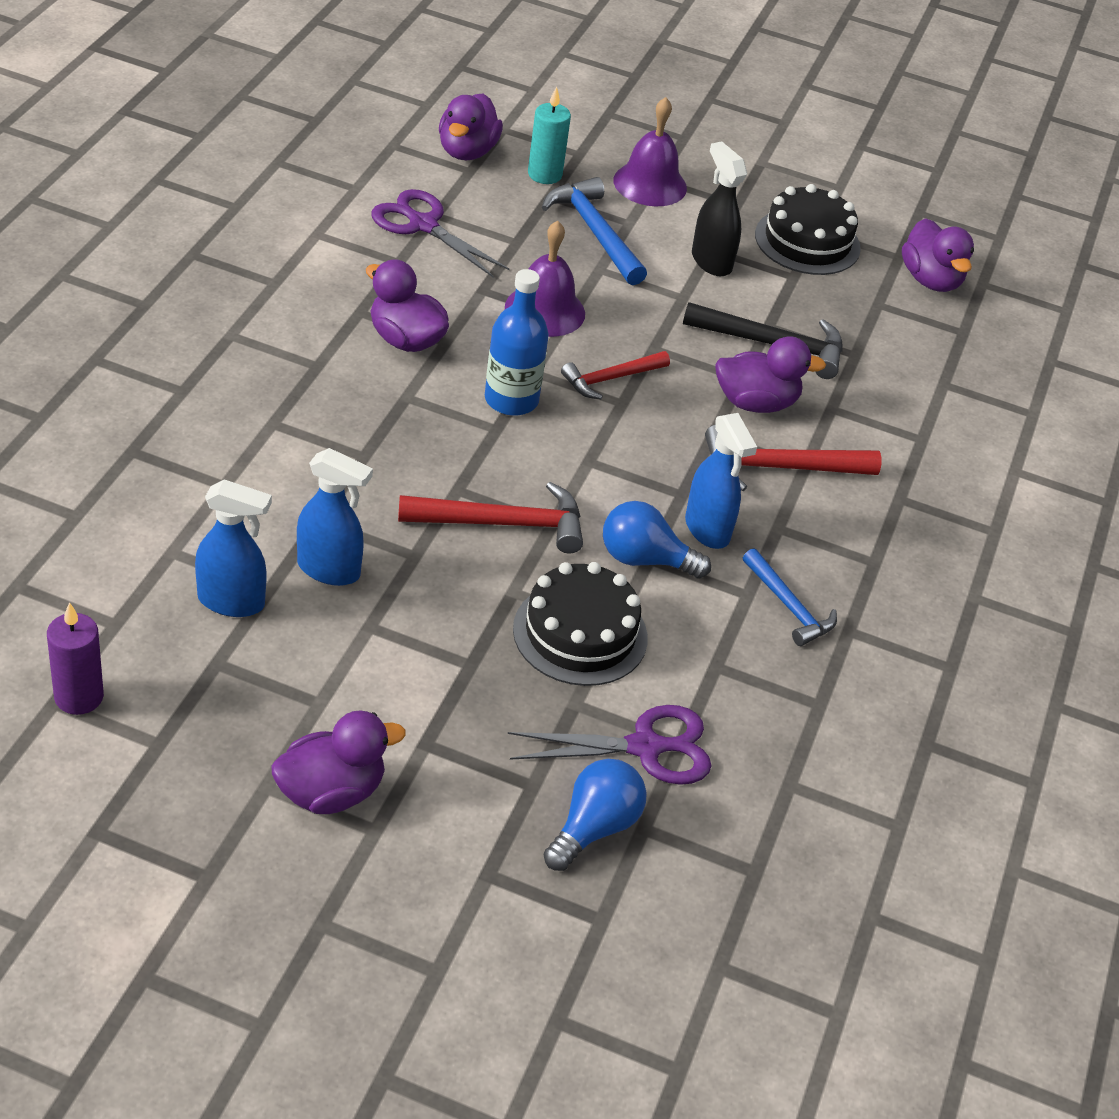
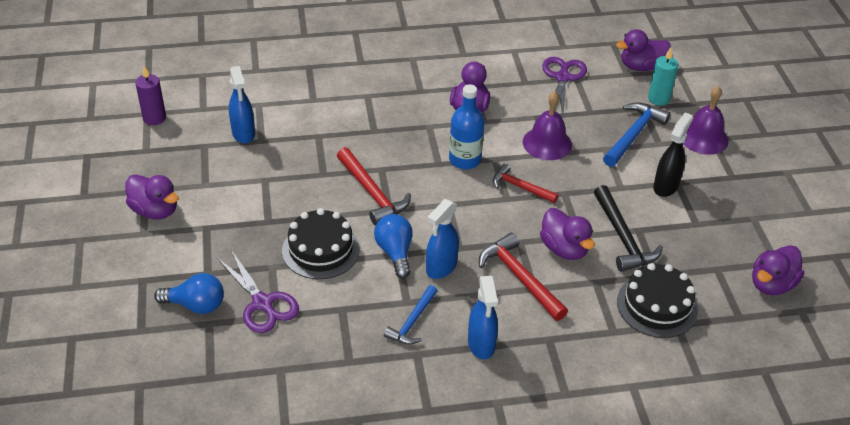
camera: 65 degrees right, 0 degrees up
blue spray bottle [297,448,373,586] -> blue spray bottle moved to [468,276,498,359]
black cake [755,184,861,275] -> black cake moved to [617,263,698,338]

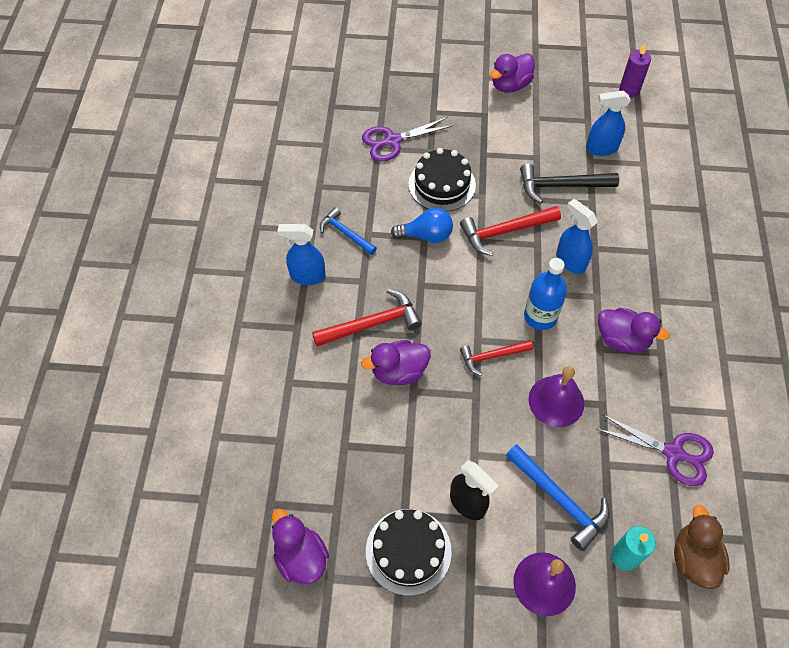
camera: 105 degrees right, 15 degrees up
blue light bulb [154,273,224,314] -> none
blue spray bottle [426,199,459,279] -> blue spray bottle moved to [556,199,598,274]
red hammer [493,163,558,203] -> red hammer turned 150 degrees counterclockwise [460,340,533,376]
black hammer [594,185,663,272] -> black hammer moved to [520,164,619,203]
purple duck [616,29,671,71] -> brown duck [674,504,730,589]
black cake [617,263,698,338] -> black cake moved to [366,509,452,596]

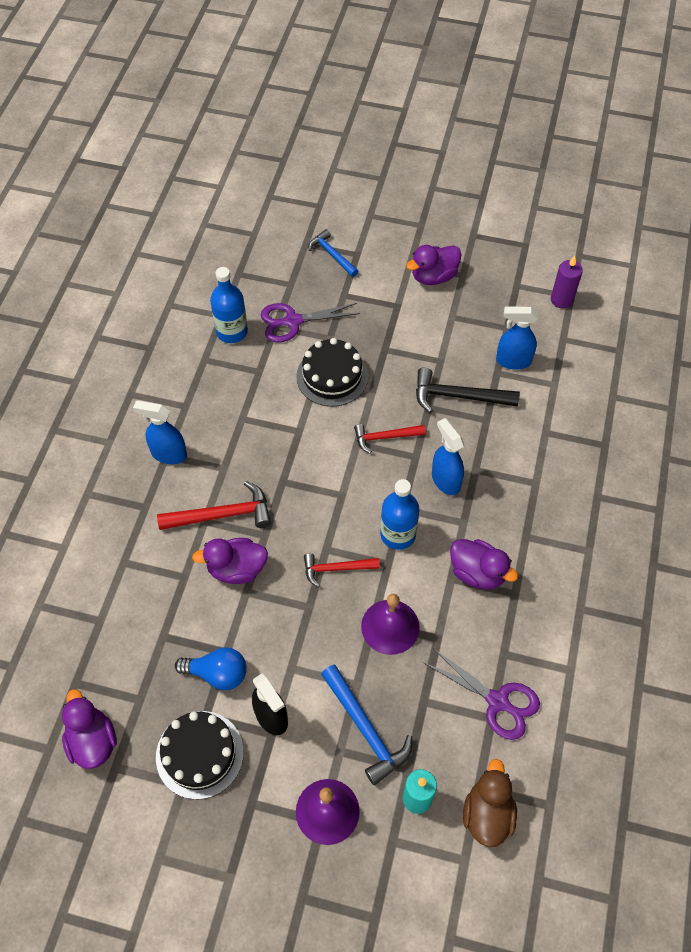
camera: 10 degrees right, 0 degrees up
blue hammer [320,207,377,255] -> blue hammer moved to [308,229,358,277]
blue light bulb [391,208,453,243] -> blue light bulb moved to [175,647,247,690]
red hammer [460,206,561,256] -> red hammer [354,424,426,454], size x0.66
none -> blue bottle [210,267,248,343]

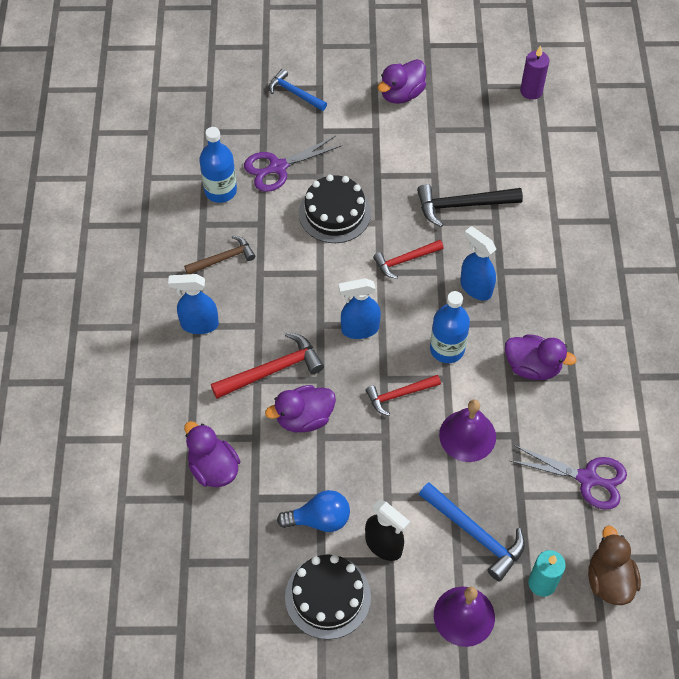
camera: 15 degrees left, 0 degrees up
purple duck [62,689,117,769] -> purple duck moved to [184,421,240,487]
blue spray bottle [496,307,538,370] -> blue spray bottle moved to [339,278,381,339]
none -> brown hammer [184,235,255,274]

